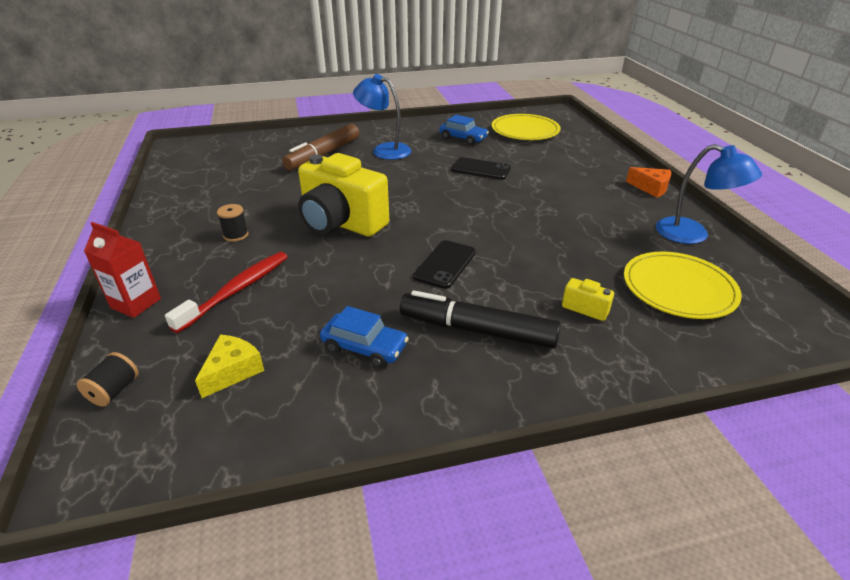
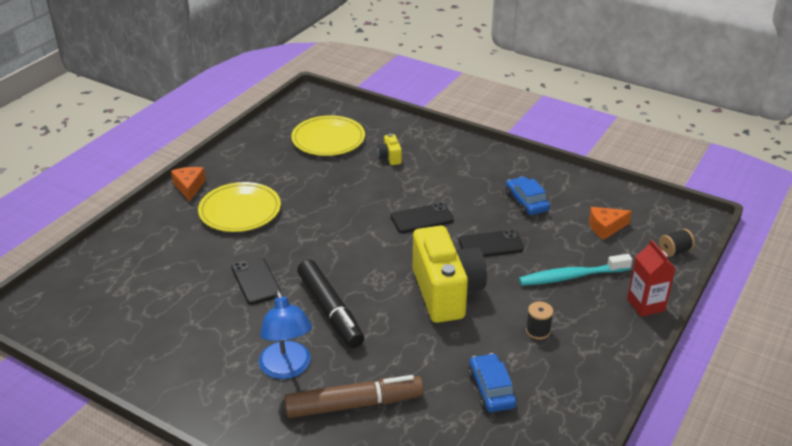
camera: 135 degrees left, 0 degrees up
red toothbrush [165,252,288,333] -> turquoise toothbrush [519,254,633,286]
yellow cheese [195,335,264,398] -> orange cheese [589,207,632,240]
black marker [400,290,561,348] -> black marker moved to [297,259,364,348]
blue car [439,115,489,145] -> blue car moved to [468,353,517,412]
yellow plate [492,114,561,140] -> yellow plate moved to [198,182,281,232]
blue lamp [656,144,762,244] -> none
none -> black phone [458,230,524,257]

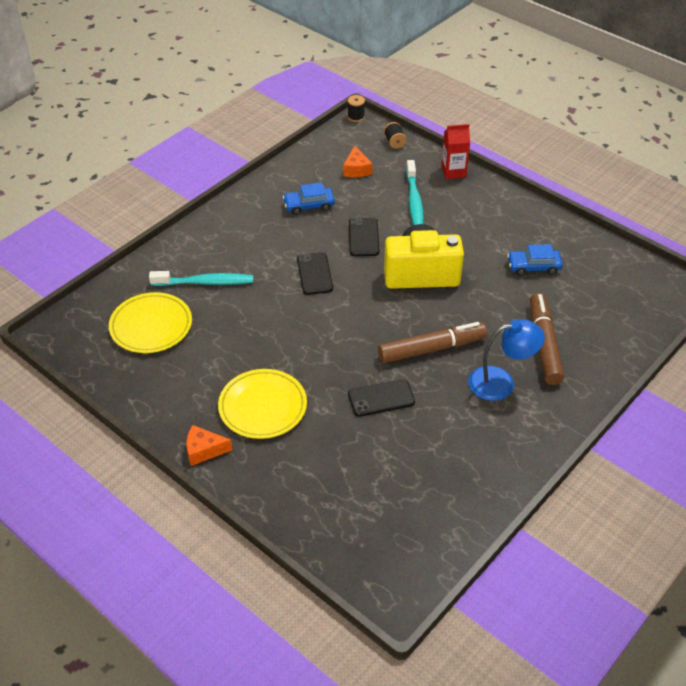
camera: 80 degrees left, 10 degrees up
black marker [297,259,364,348] -> brown marker [378,322,487,363]
yellow camera [377,134,402,165] -> turquoise toothbrush [149,271,253,286]
black spool [526,301,553,340] -> black spool moved to [348,95,365,122]

